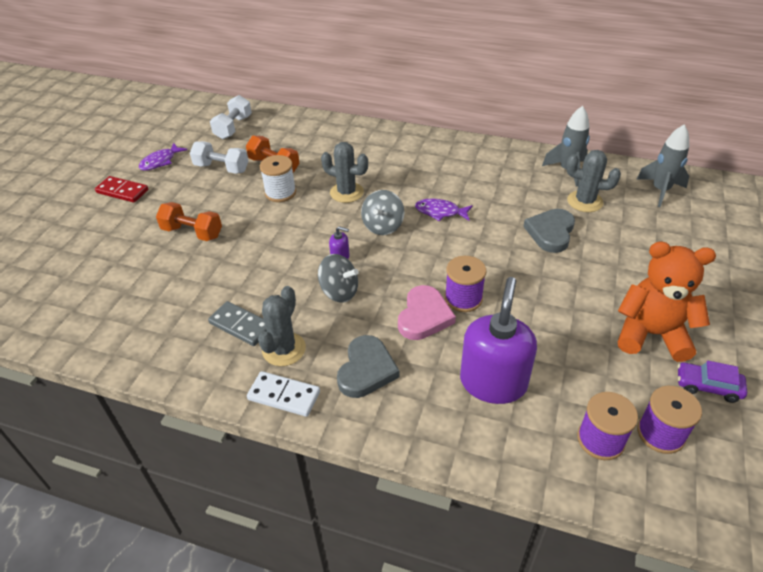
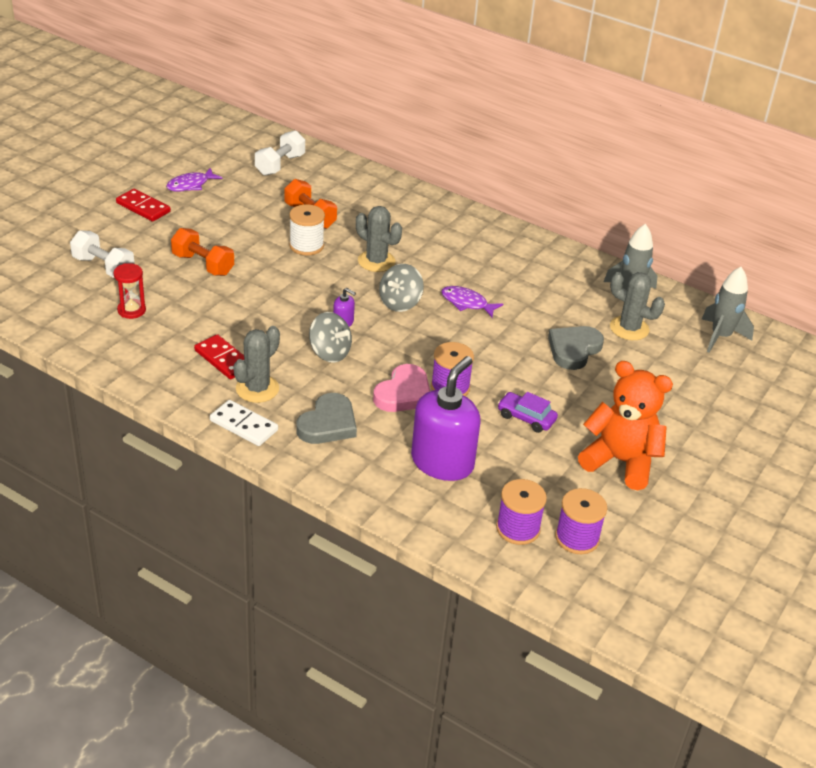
camera: 10 degrees right, 5 degrees down
white dumbbell [190,141,248,174] -> white dumbbell moved to [70,230,135,278]
grey domino [208,301,267,346] -> red domino [194,334,244,379]
purple car [678,360,747,403] -> purple car moved to [498,392,558,433]
none -> red hourglass [114,263,146,319]

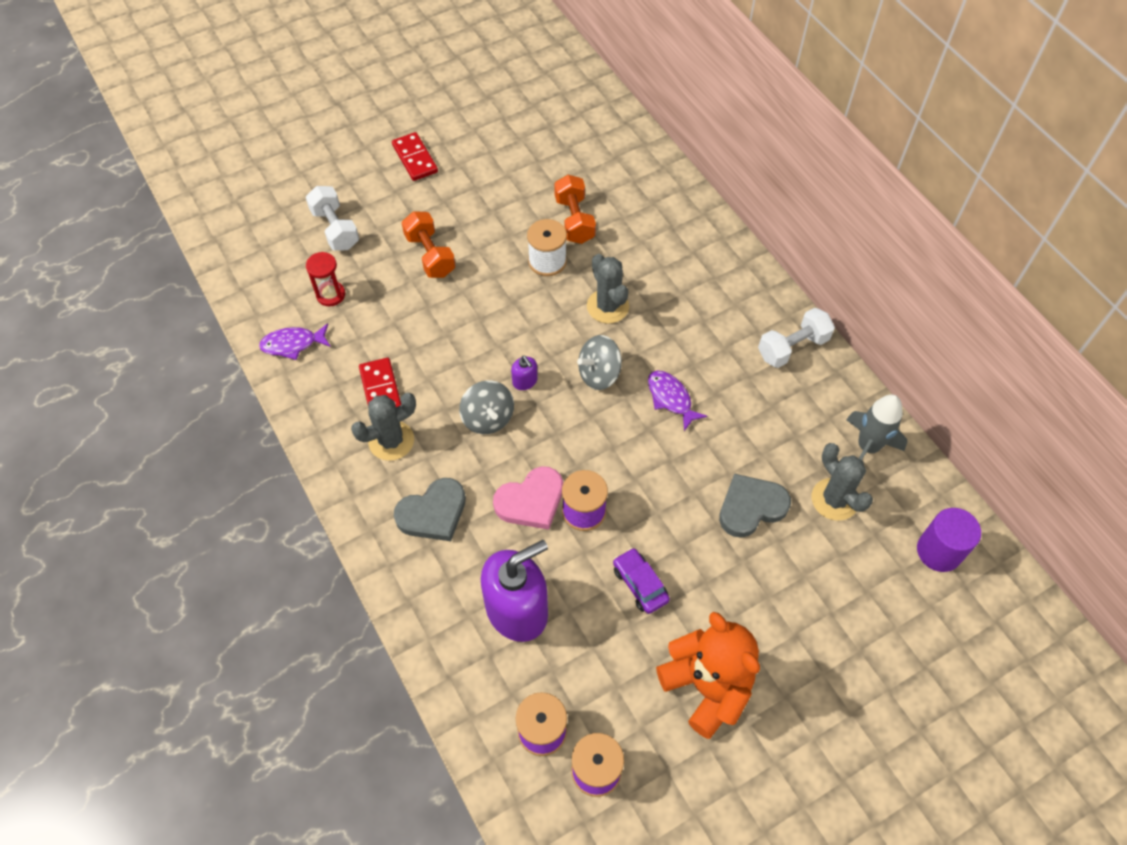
camera: 30 degrees right, 20 degrees up
purple fish [166,168,223,192] -> purple fish moved to [259,323,331,360]
white domino [210,400,278,446] -> none
white dumbbell [255,130,305,176] -> white dumbbell moved to [758,308,835,368]
grey rocket [702,267,754,353] -> purple cylinder [917,508,981,572]

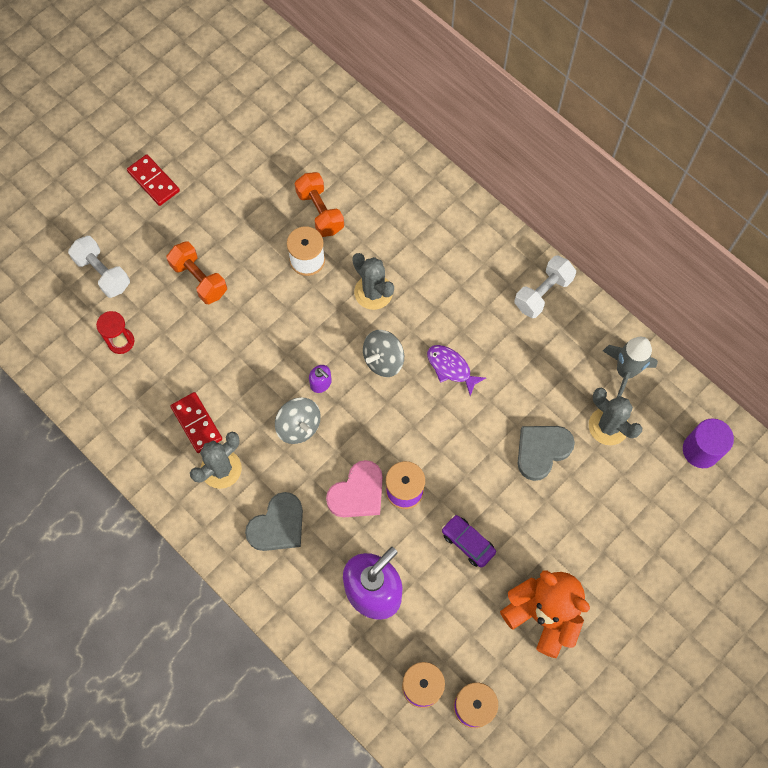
camera: 15 degrees left, 10 degrees up
purple fish [259,323,331,360] -> none

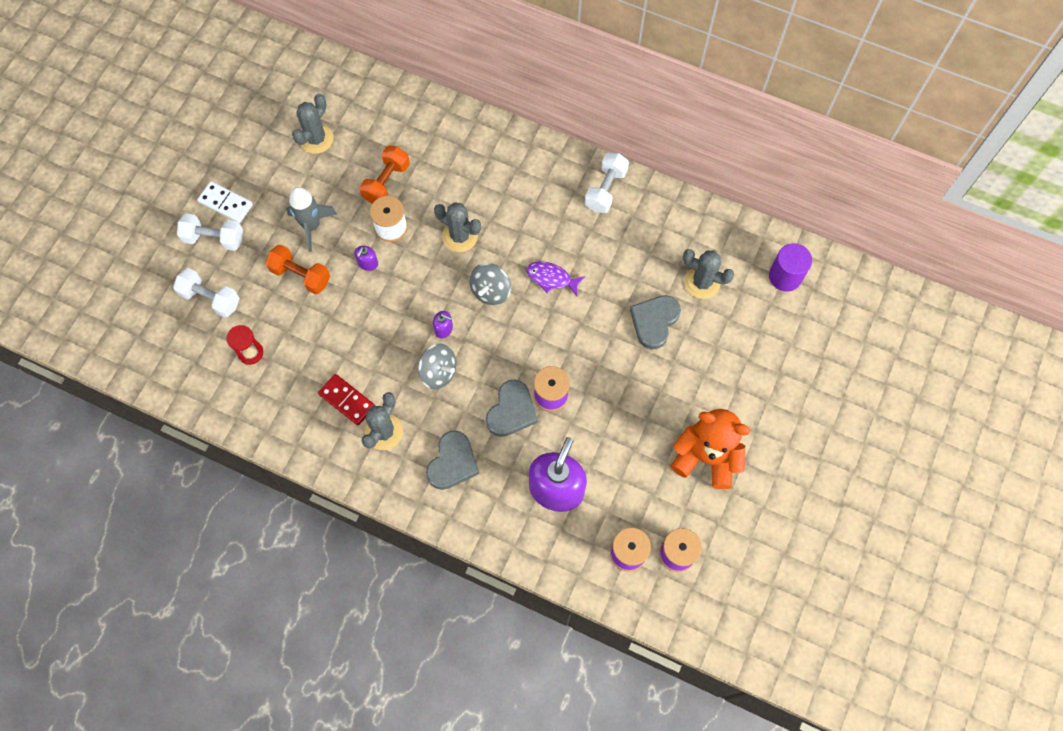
camera: 20 degrees left, 0 degrees up
red domino [127,154,180,206] -> white domino [197,181,253,223]
orange dumbbell [295,172,344,237] -> orange dumbbell turned 75 degrees clockwise [359,146,410,204]
pink heart [326,460,383,517] -> grey heart [486,379,538,437]
purple car [442,515,496,568] -> none
grey rocket [603,337,658,397] -> grey rocket moved to [286,187,337,252]
none -> white dumbbell [177,213,243,251]
none -> grey cactus [292,94,334,154]
none -> purple soap dispenser [354,246,378,271]

